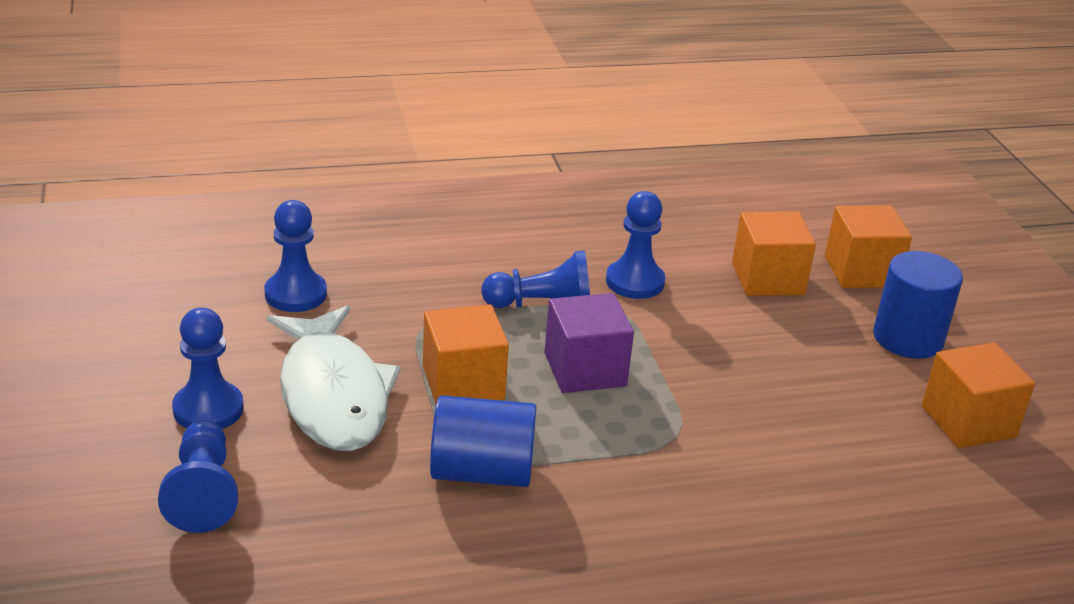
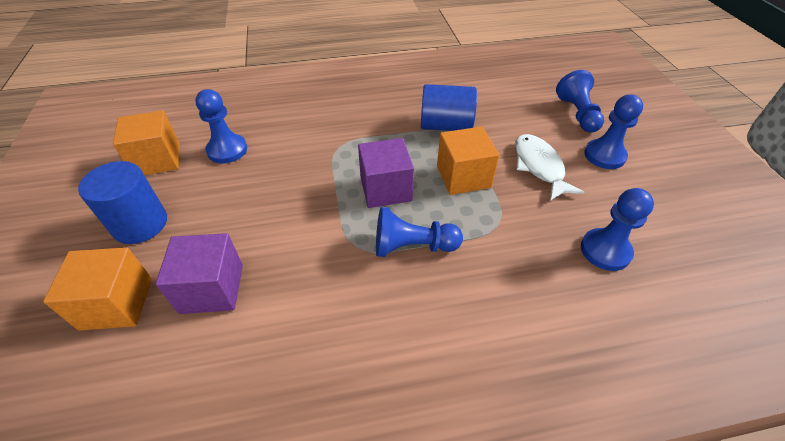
camera: 175 degrees left, 15 degrees up
white fish [266,305,401,451] -> white fish [515,134,584,201], size x0.66
blue pawn [606,191,665,299] -> blue pawn moved to [195,89,247,163]
orange cube [732,212,816,296] -> purple cube [156,233,243,314]

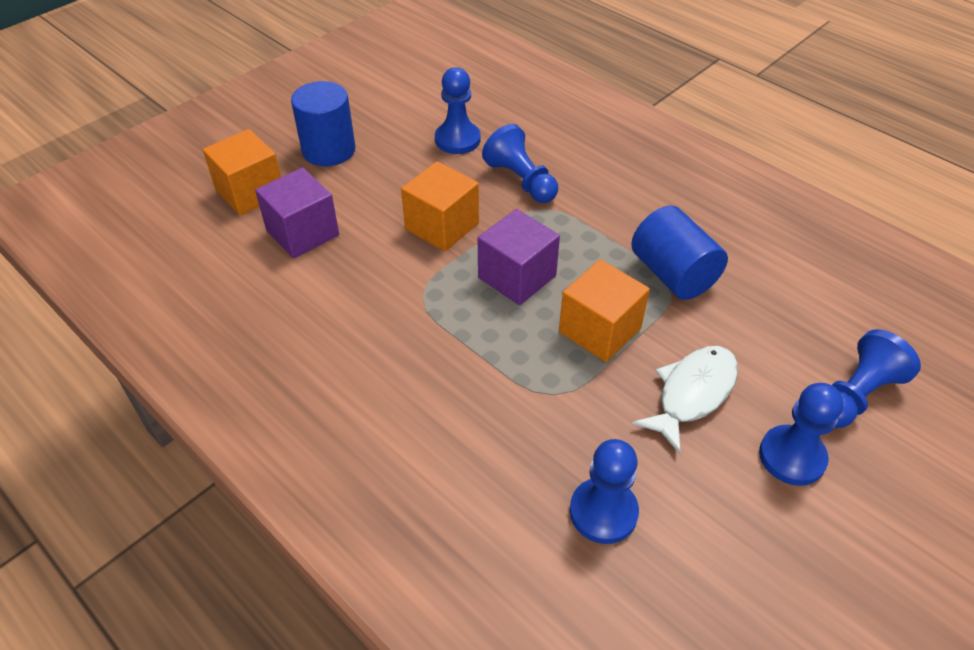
camera: 55 degrees right, 0 degrees up
orange cube [113,110,180,175] -> orange cube moved to [401,161,479,251]
blue pawn [376,207,463,257] -> blue pawn moved to [482,124,558,203]

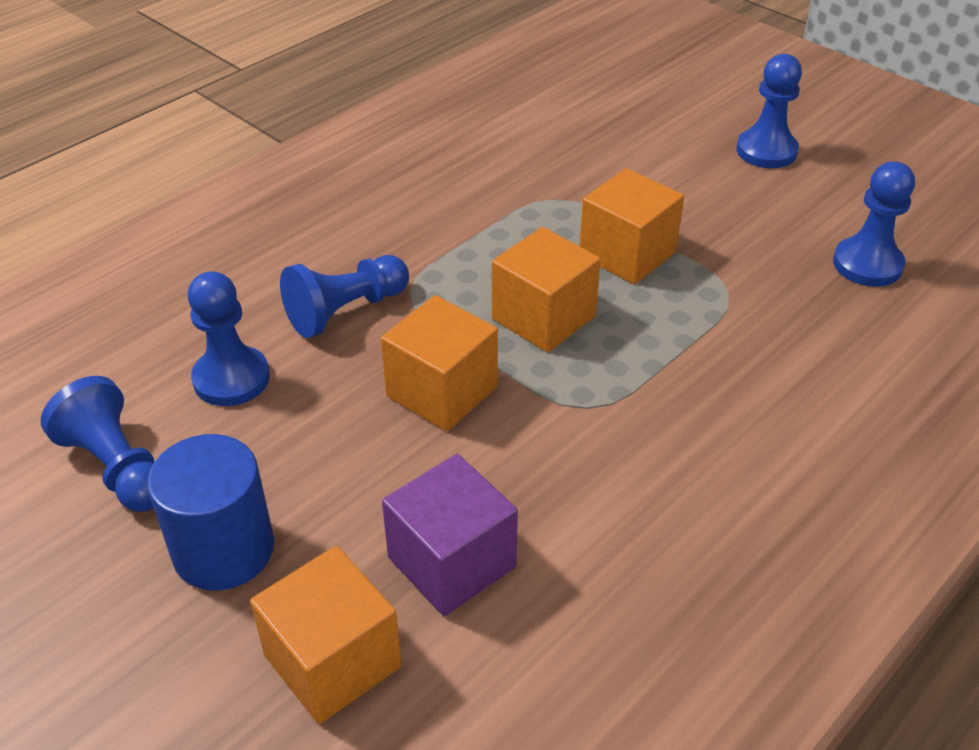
camera: 90 degrees left, 5 degrees down
purple cube [478,209,560,305] -> orange cube [492,227,601,353]
blue cylinder [631,206,728,300] -> none
white fish [632,346,738,454] -> none
blue pawn [832,329,921,428] -> blue pawn moved to [41,376,154,512]

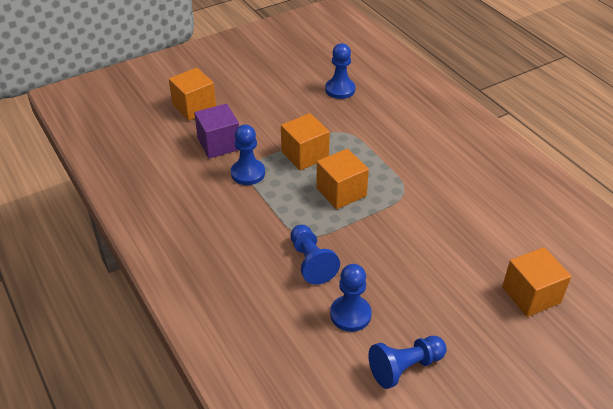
camera: 75 degrees left, 0 degrees up
blue cylinder [147,434,274,591] -> none
orange cube [381,295,498,431] -> orange cube moved to [169,68,216,121]
purple cube [382,454,518,616] -> purple cube moved to [194,104,239,159]
blue pawn [736,54,802,168] -> blue pawn moved to [231,125,265,185]

